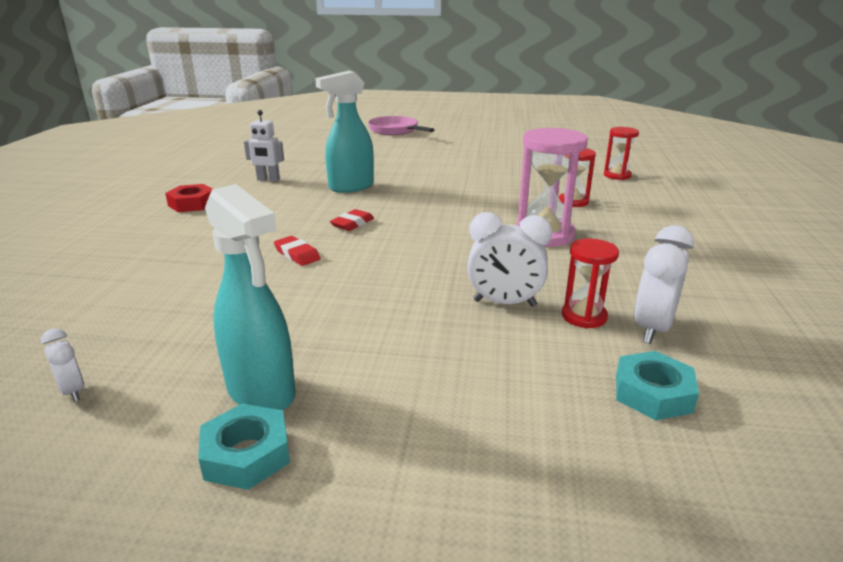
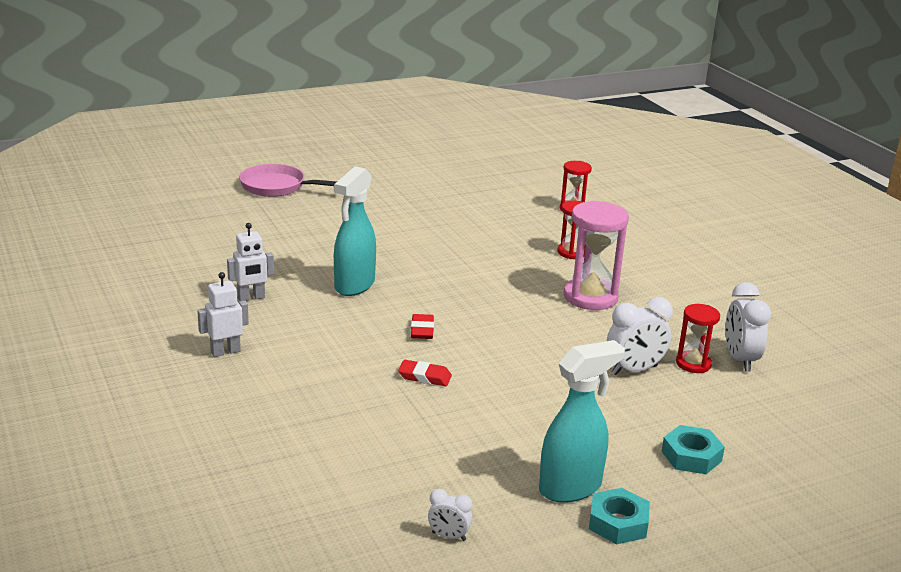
camera: 35 degrees left, 0 degrees up
red nut [165,184,212,212] -> white robot [197,272,249,357]
turquoise spray bottle [205,184,296,410] -> turquoise spray bottle turned 45 degrees counterclockwise [539,340,625,503]
turquoise nut [616,351,699,420] -> turquoise nut moved to [661,425,725,474]

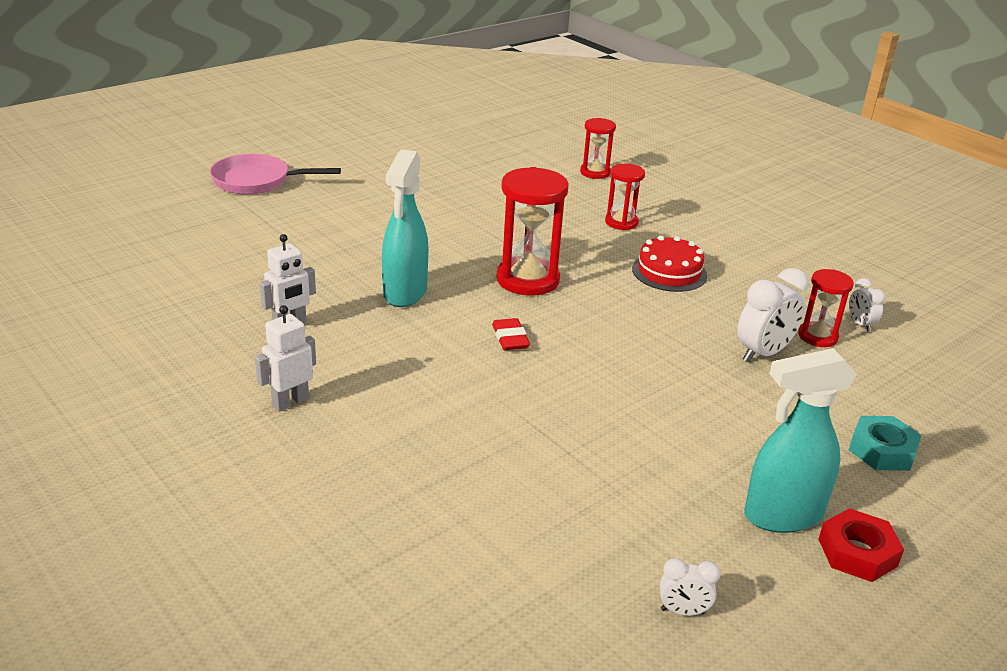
camera: 15 degrees left, 5 degrees up
red eraser [398,360,452,386] -> none
turquoise spray bottle [539,340,625,503] -> turquoise spray bottle turned 150 degrees counterclockwise [744,348,857,533]
pink hourglass [564,201,629,310] -> red cake [632,235,707,292]
turquoise nut [589,488,650,544] -> red nut [818,508,904,582]
white clock [725,282,771,372] -> white clock [849,278,885,332], size x0.55
none -> red hourglass [496,167,569,296]

